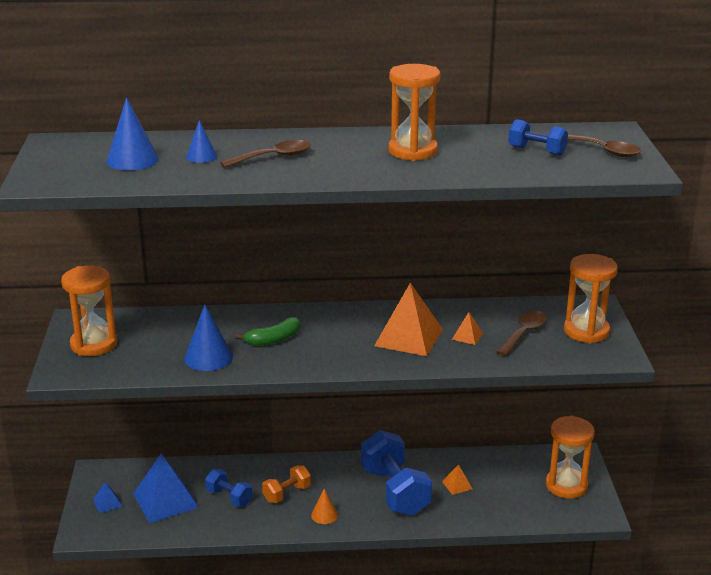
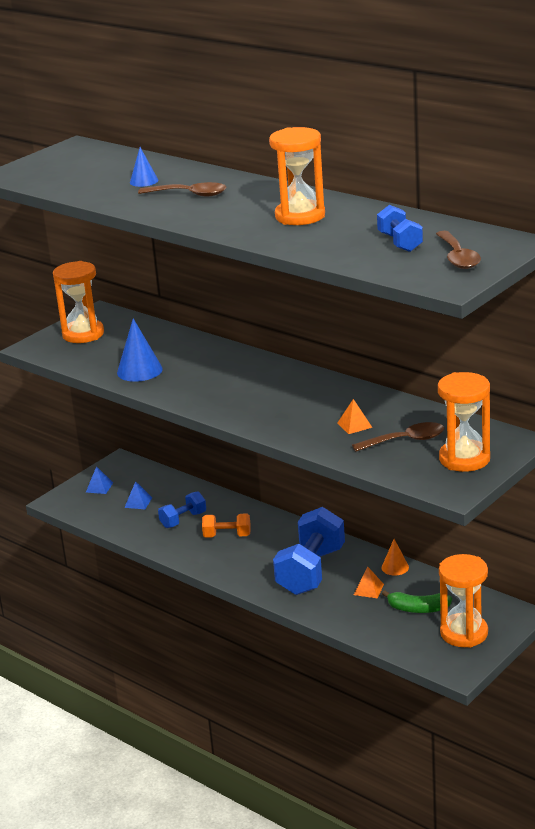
camera: 45 degrees right, 0 degrees up
blue cone [106,97,159,170] -> none
blue pyramid [133,454,199,523] -> blue pyramid [124,481,152,509], size x0.46
blue dumbbell [205,469,253,507] -> blue dumbbell turned 60 degrees clockwise [158,491,206,528]
green banana [235,317,301,346] -> green banana moved to [382,590,452,613]
orange cone [311,489,338,524] -> orange cone moved to [381,539,409,576]
orange pyramid [374,283,443,356] -> none

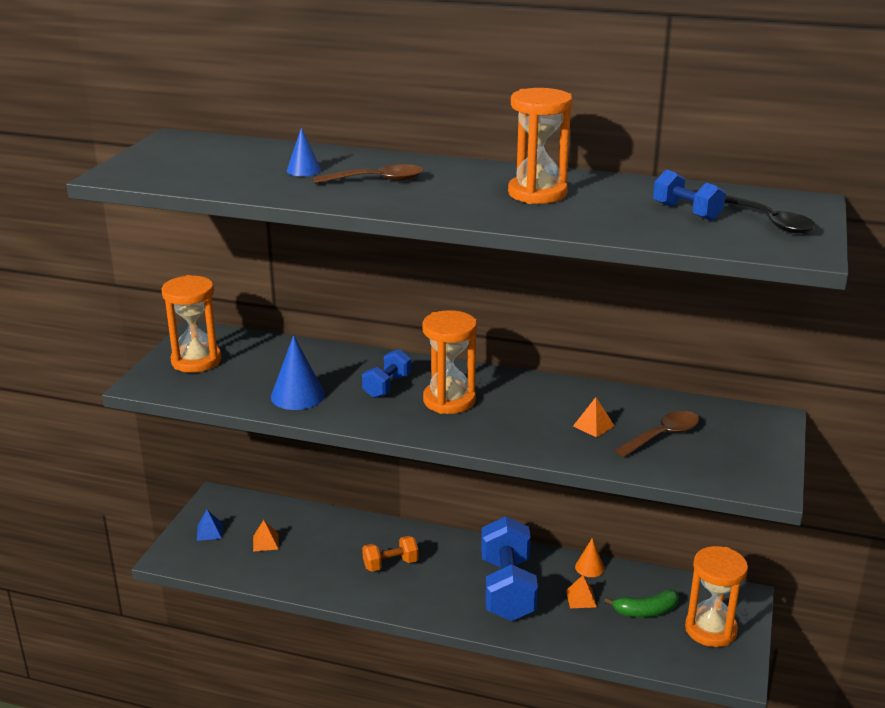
camera: 25 degrees left, 0 degrees up
blue pyramid [124,481,152,509] -> orange pyramid [253,520,279,552]
blue dumbbell [158,491,206,528] -> blue dumbbell moved to [362,349,411,398]
brown spoon [436,231,481,269] -> black spoon [725,195,816,234]
orange hourglass [438,372,490,472] -> orange hourglass moved to [422,310,477,414]

